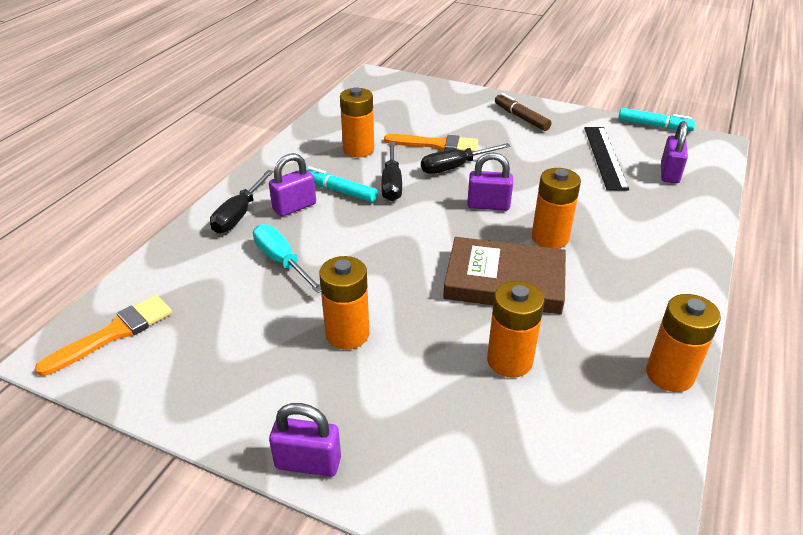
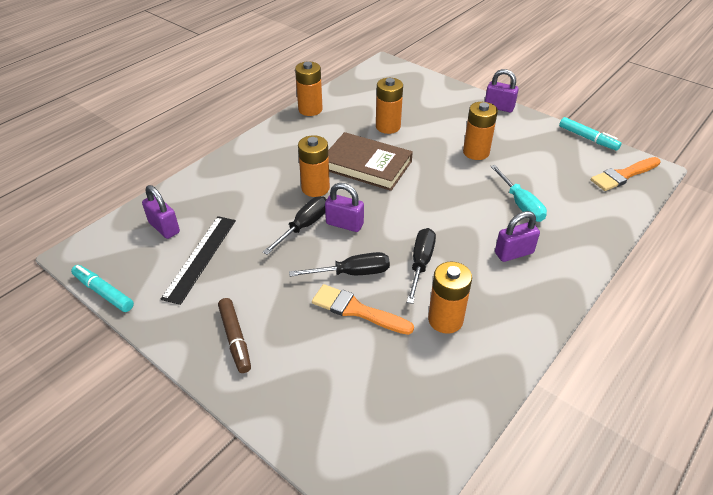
camera: 165 degrees left, 5 degrees up
black screwdriver [210,170,274,233] -> black screwdriver moved to [263,196,327,255]
turquoise marker [306,166,378,202] -> turquoise marker moved to [559,117,621,151]
purple padlock [661,121,688,183] -> purple padlock turned 75 degrees counterclockwise [142,185,180,239]

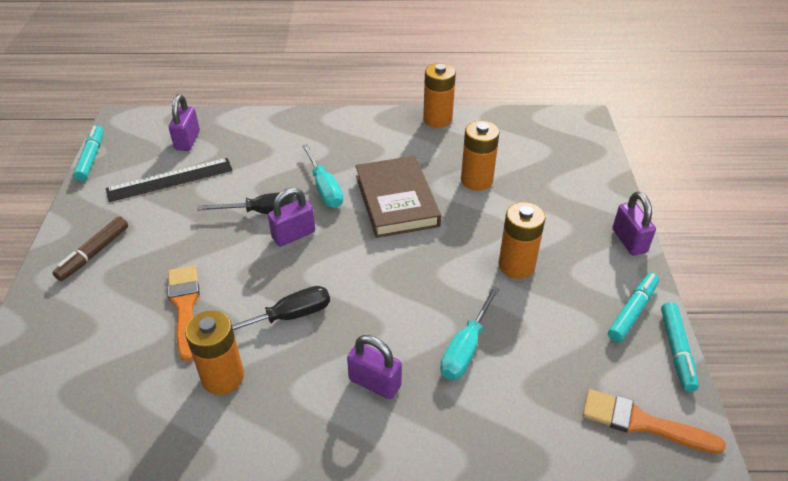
camera: 50 degrees right, 0 degrees up
black screwdriver [289,252,390,277] -> none
orange battery [298,135,330,197] -> turquoise screwdriver [302,144,343,208]
purple padlock [325,183,364,232] -> purple padlock turned 75 degrees clockwise [268,188,315,246]
none -> turquoise marker [608,273,659,342]

